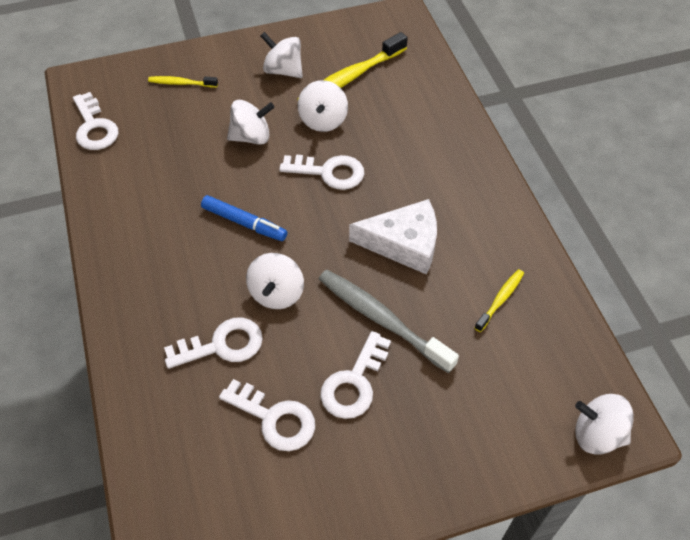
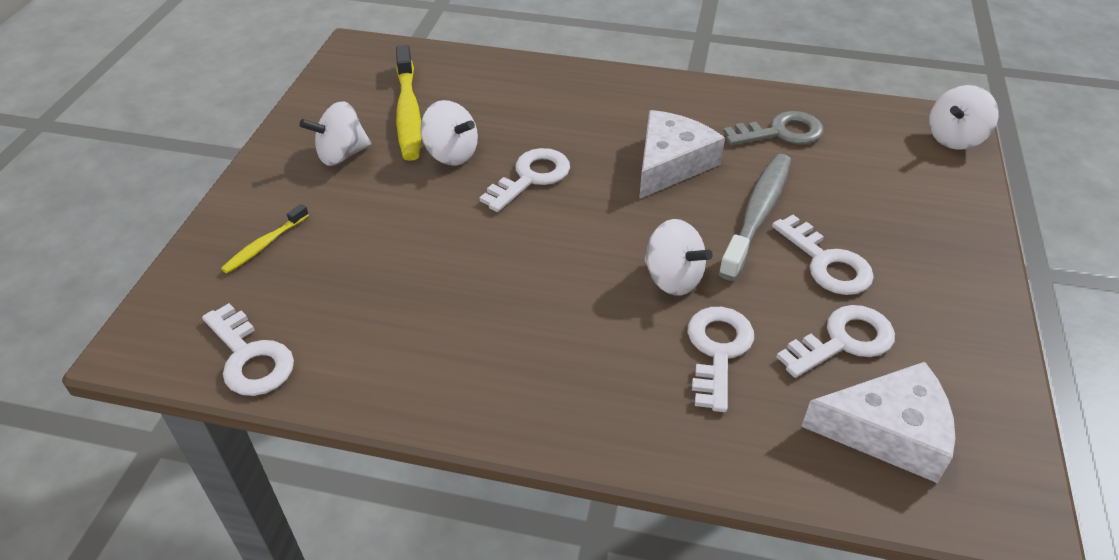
camera: 60 degrees left, 10 degrees down
white key [73,92,118,150] -> white key turned 45 degrees clockwise [202,303,294,396]
blue marker [201,195,287,241] -> none
white spinning top [227,100,275,145] -> none
grey toothbrush [319,270,459,373] -> grey toothbrush turned 135 degrees clockwise [718,154,791,281]
yellow toothbrush [475,269,524,332] -> grey key [723,111,824,145]
none -> white cheese [801,362,955,483]

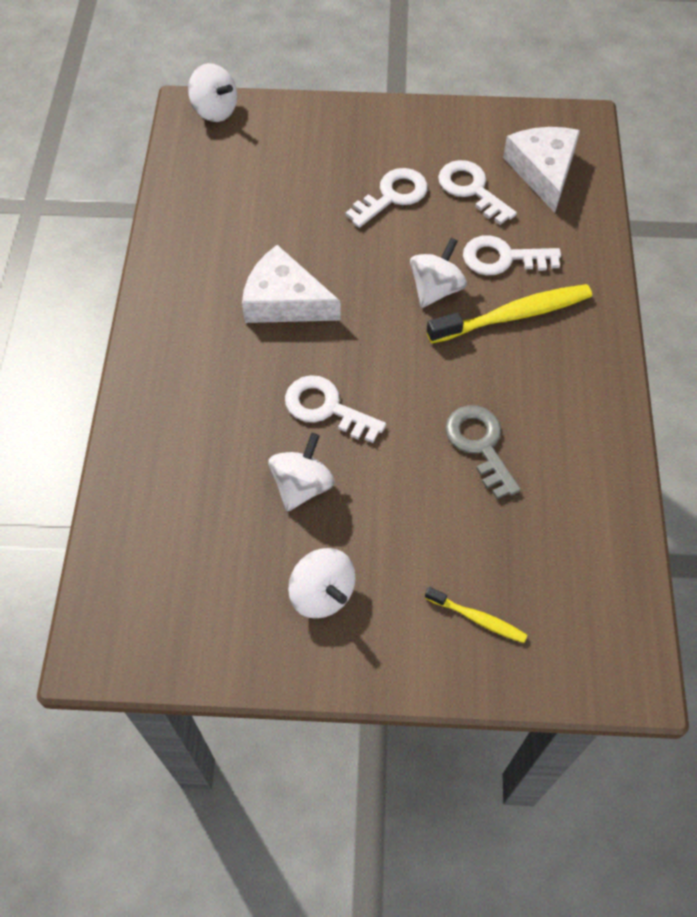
camera: 100 degrees left, 15 degrees up
white key [202,303,294,396] -> none
yellow toothbrush [396,45,421,161] -> yellow toothbrush moved to [427,284,592,344]
grey toothbrush [718,154,791,281] -> none
grey key [723,111,824,145] -> grey key moved to [445,405,521,499]

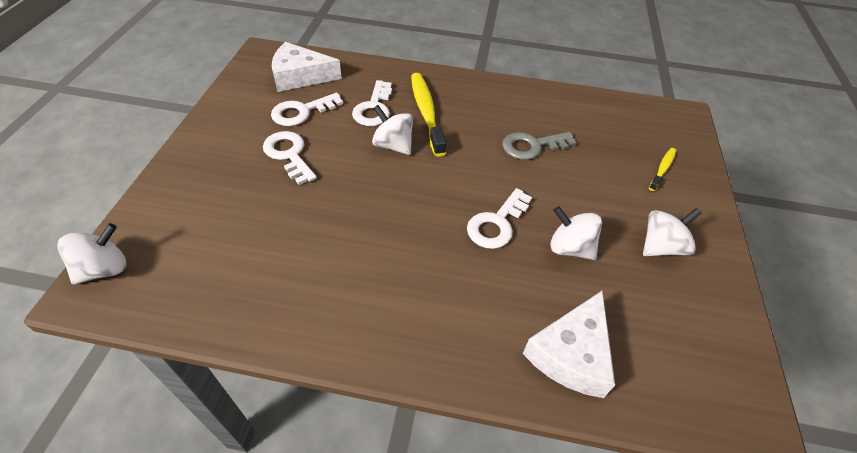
camera: 85 degrees left, 10 degrees down
white cheese [242,245,341,323] -> white cheese moved to [523,291,615,398]

